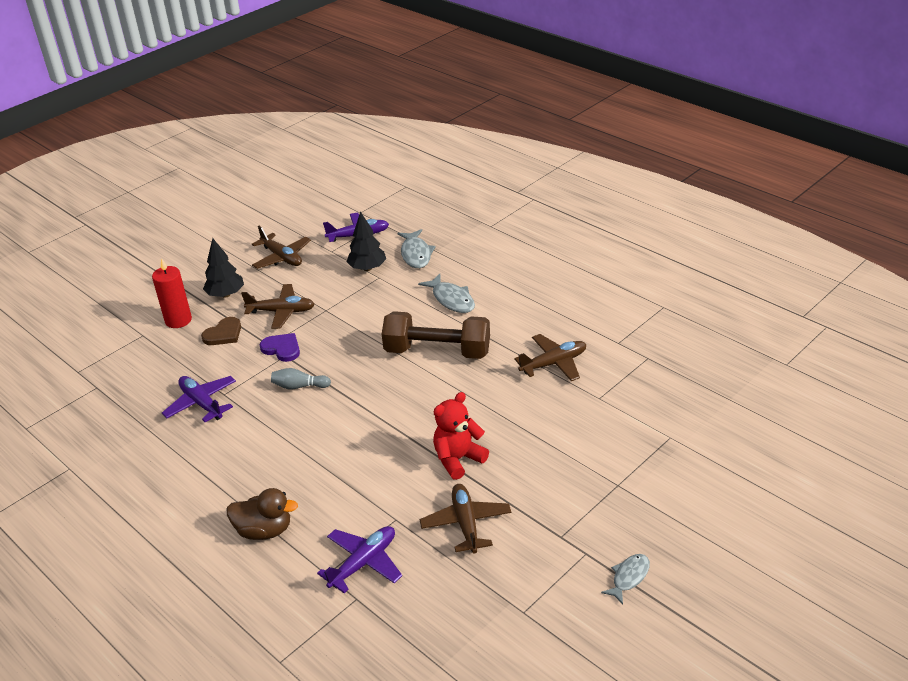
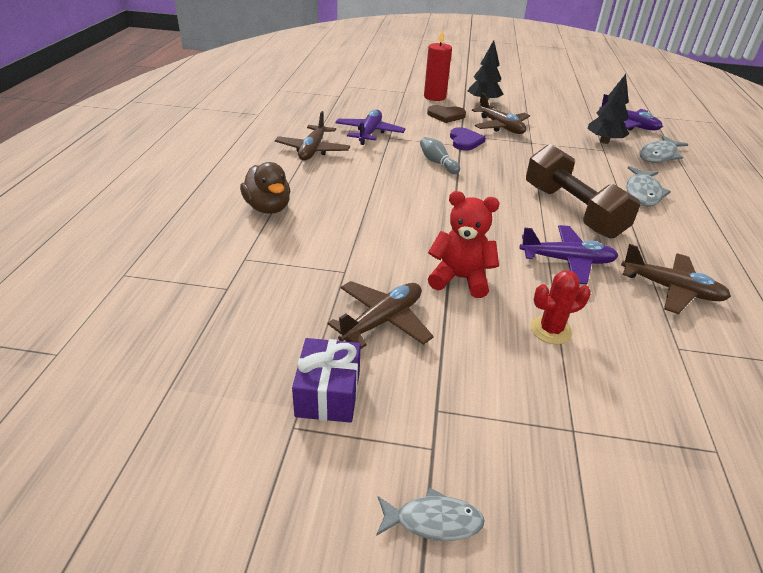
camera: 50 degrees right, 0 degrees up
brown plane [252,226,311,269] -> brown plane moved to [275,111,350,160]
purple plane [317,526,402,593] -> purple plane moved to [519,225,618,284]
none -> purple gift [292,338,361,423]
none -> red cactus [530,270,591,344]

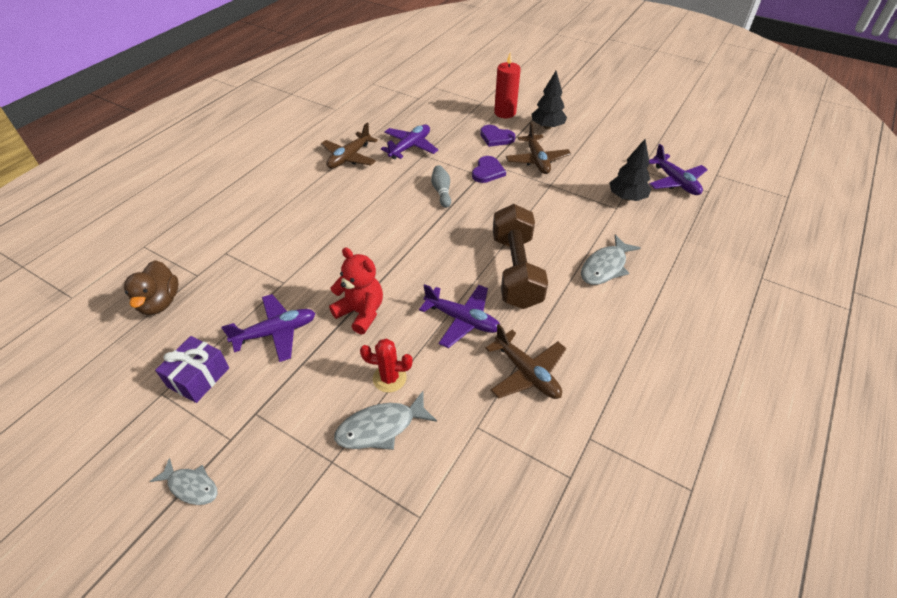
camera: 25 degrees right, 10 degrees up
brown duck [240,162,290,214] -> brown duck moved to [124,260,179,315]
brown plane [327,281,434,349] -> purple plane [221,294,316,362]
brown heart [427,105,466,123] -> purple heart [480,125,515,147]
grey fish [639,135,688,163] -> grey fish moved to [334,391,437,450]

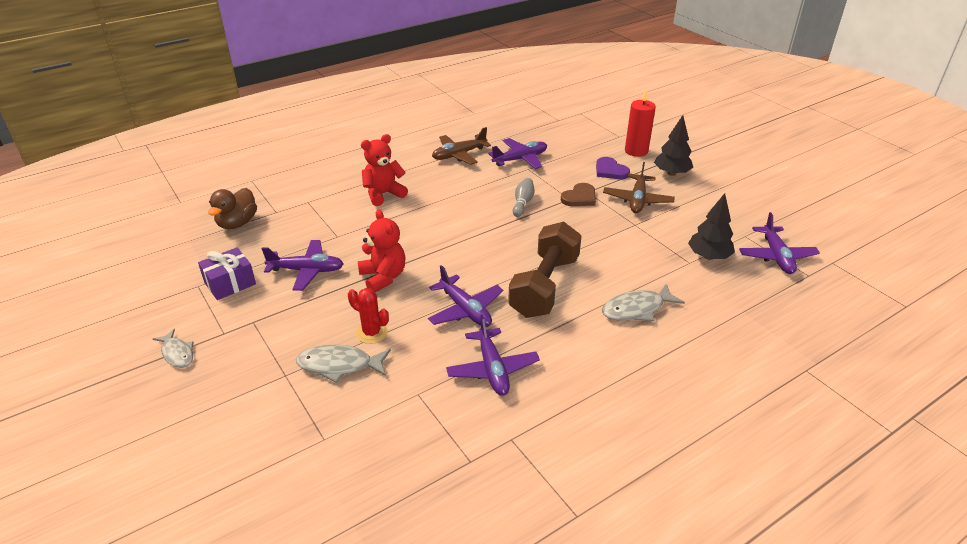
camera: 25 degrees right, 10 degrees down
purple heart [472,156,506,183] -> brown heart [561,183,596,206]
brown plane [485,324,566,399] -> purple plane [446,314,540,396]
none -> red teddy bear [361,134,408,206]

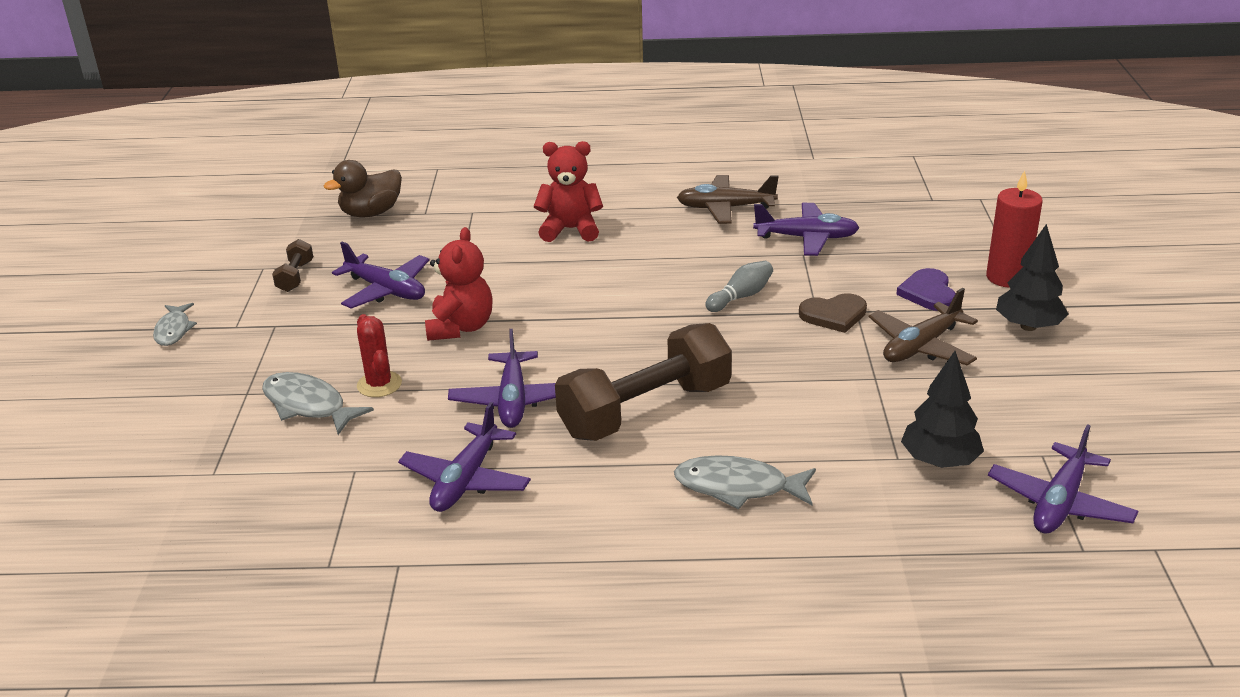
camera: 35 degrees right, 5 degrees down
purple gift [198,247,256,300] -> brown dumbbell [272,239,313,292]

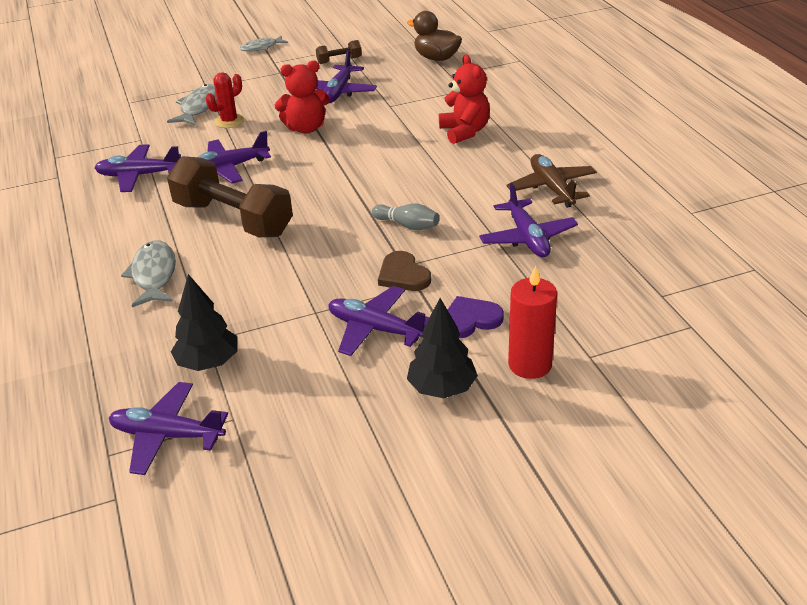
camera: 70 degrees right, 5 degrees up
brown plane [869,288,978,366] -> purple plane [328,286,429,356]

